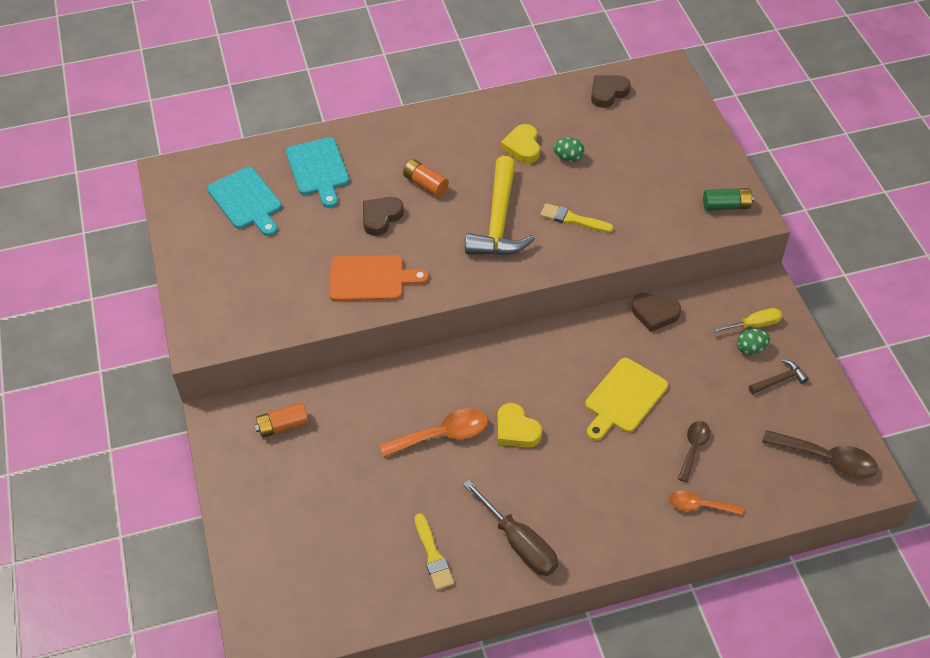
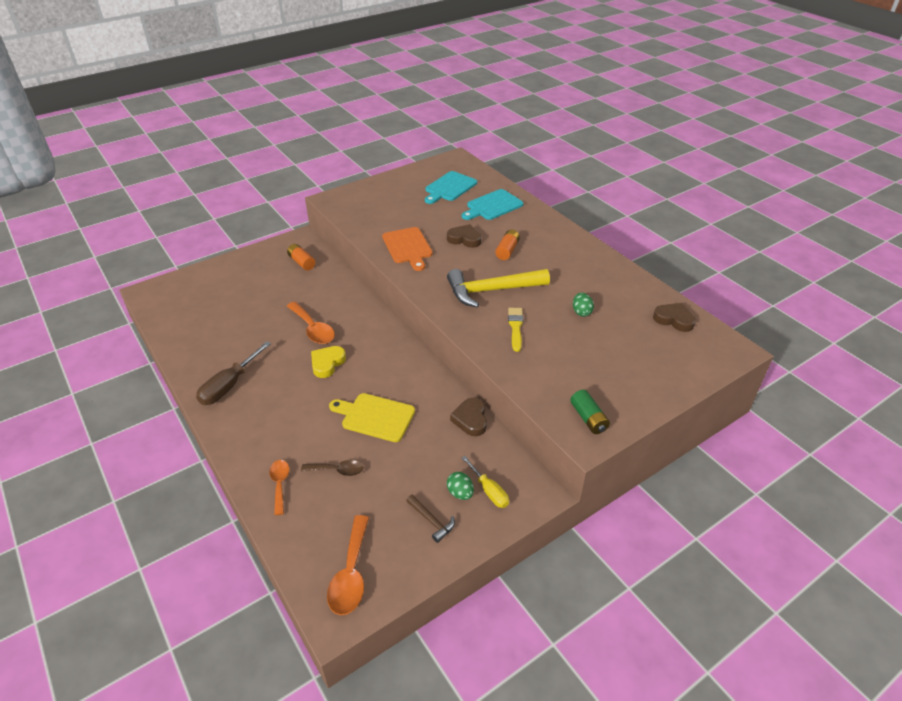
camera: 70 degrees right, 10 degrees down
yellow brush [415,513,454,590] -> none
yellow heart [501,124,540,163] -> none
brown spoon [762,430,878,479] -> orange spoon [327,515,369,615]

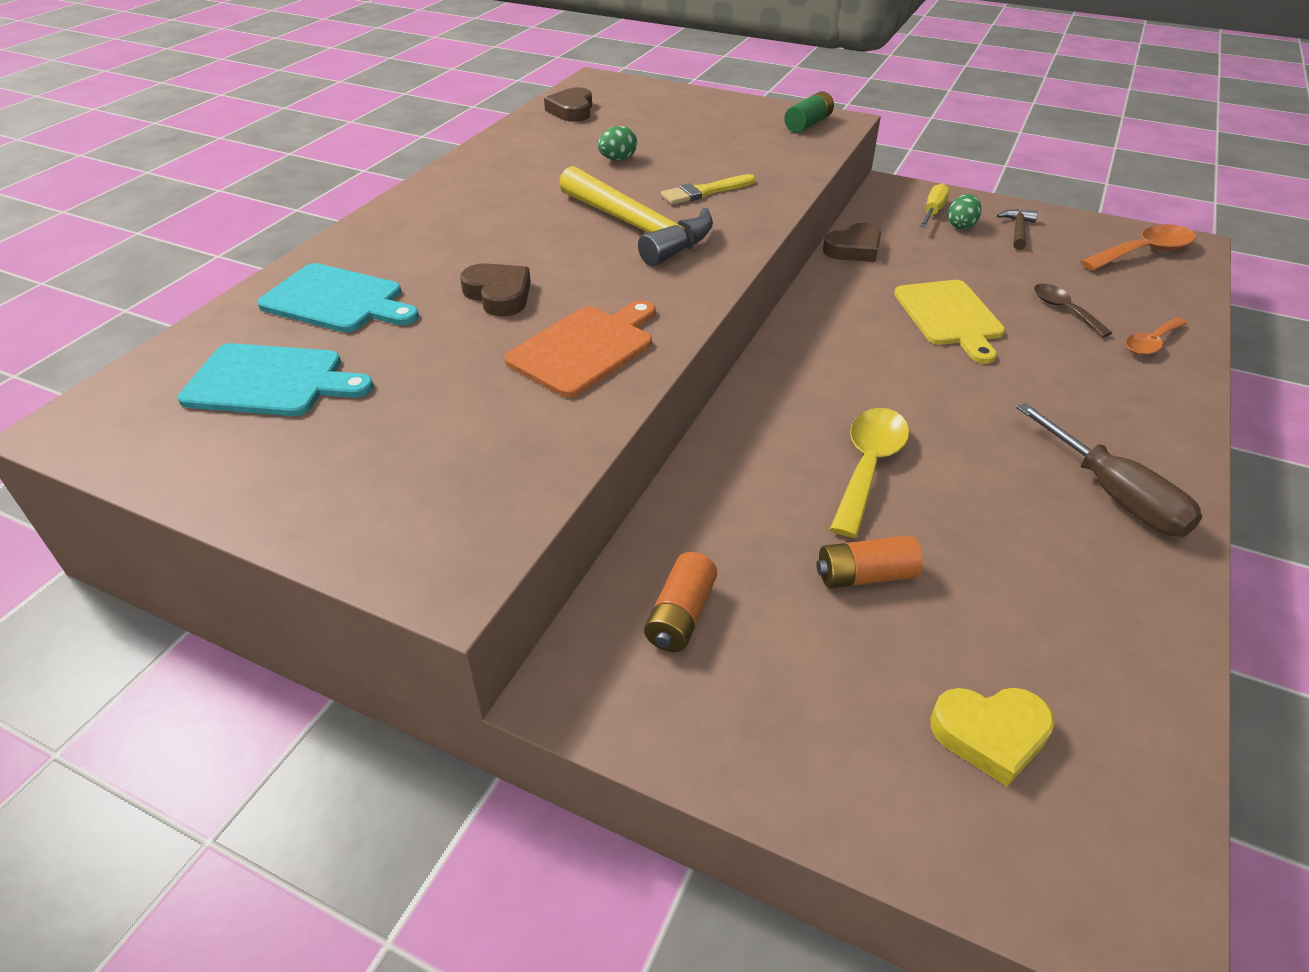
camera: 120 degrees left, 0 degrees up
brown screwdriver [196,341,271,405] -> brown screwdriver turned 60 degrees clockwise [1016,403,1202,537]
orange spoon [287,302,335,344] -> yellow spoon [830,408,909,538]
yellow heart [311,346,346,378] -> yellow heart moved to [930,688,1055,787]
brown heart [447,224,481,248] -> brown heart turned 150 degrees clockwise [460,263,531,316]
orange battery [495,230,520,260] -> orange battery moved to [816,535,923,589]

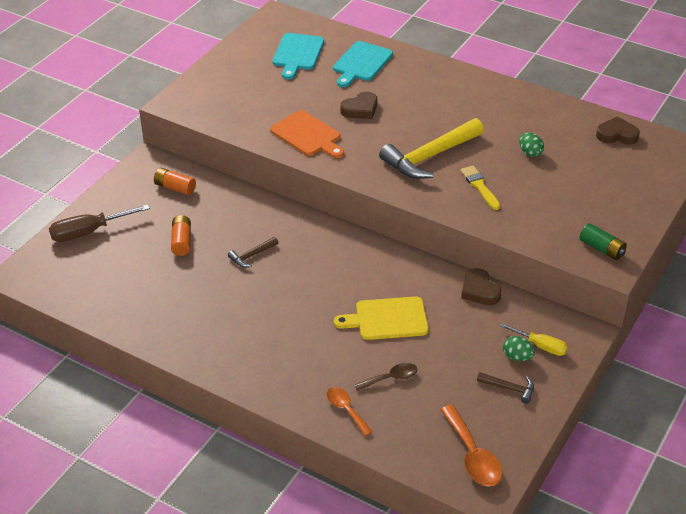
camera: 95 degrees right, 0 degrees up
yellow spoon [830,408,909,538] -> brown hammer [228,237,278,267]
yellow heart [930,688,1055,787] -> none
brown screwdriver [1016,403,1202,537] -> brown screwdriver moved to [49,204,150,242]

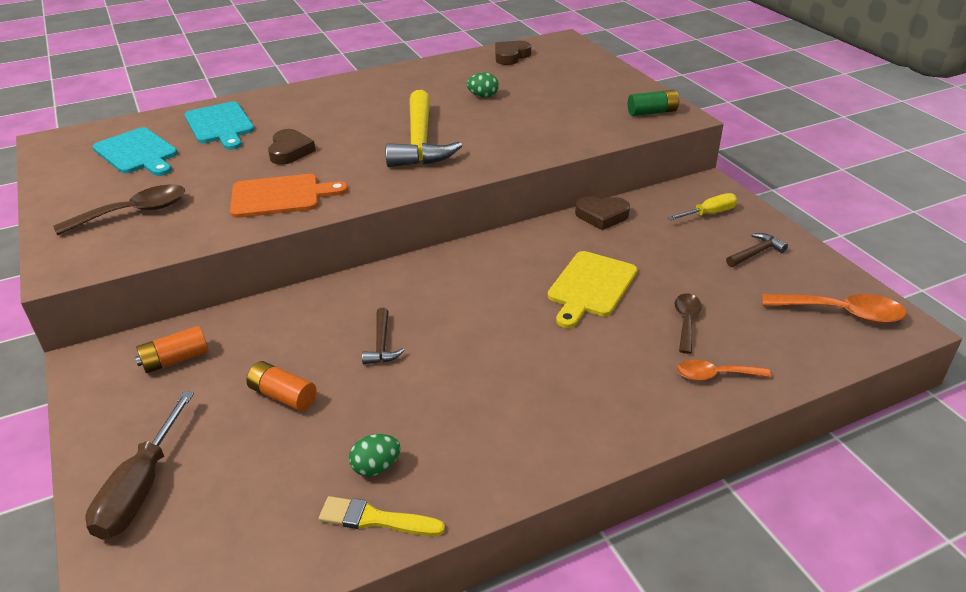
camera: 55 degrees left, 5 degrees down
yellow brush [460,166,500,210] -> yellow brush moved to [319,496,445,536]
green egg [503,336,535,361] -> green egg moved to [349,434,401,477]
none -> brown spoon [54,184,185,235]

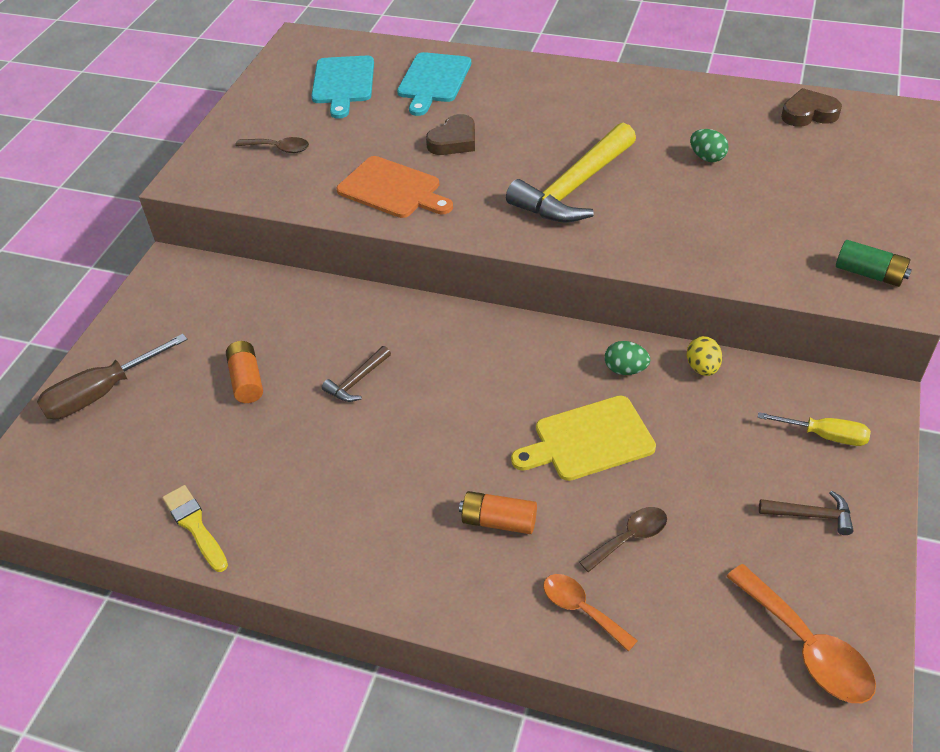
camera: 45 degrees right, 10 degrees up
brown spoon [54,184,185,235] -> brown spoon [235,137,309,153], size x0.63
orange battery [135,326,209,373] -> orange battery moved to [459,491,537,534]
green egg [349,434,401,477] -> green egg moved to [605,341,650,375]
brown heart [575,196,630,230] -> yellow egg [687,336,722,376]

